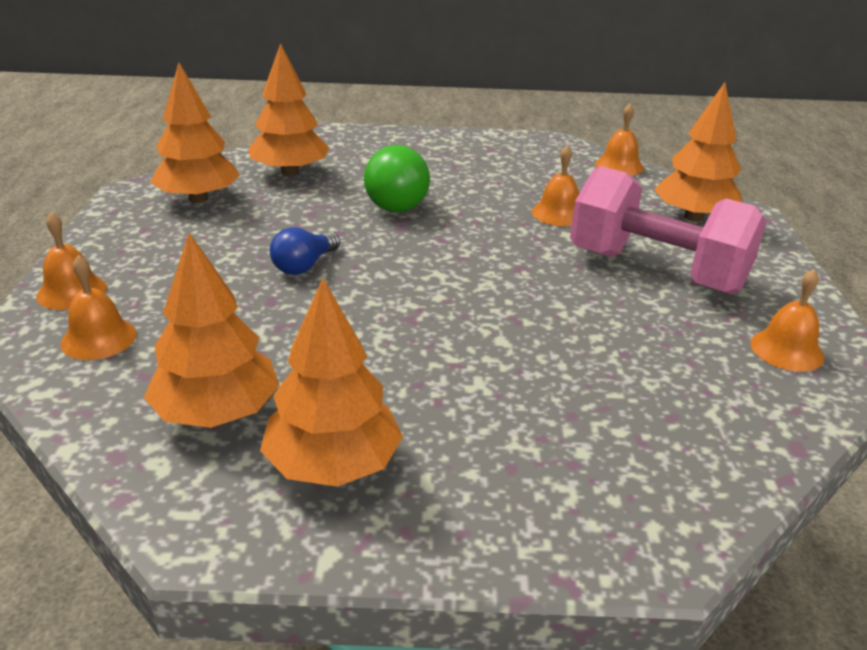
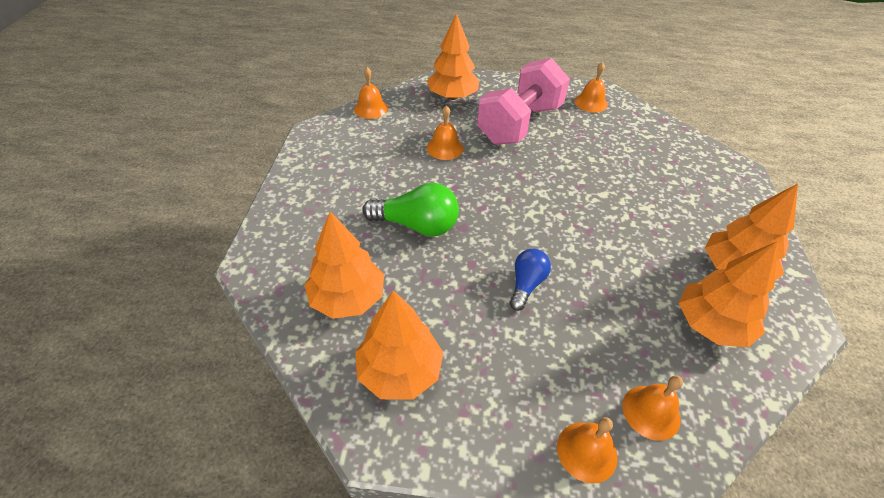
camera: 85 degrees left, 15 degrees up
blue light bulb [270,227,340,275] -> blue light bulb turned 105 degrees counterclockwise [510,249,551,311]

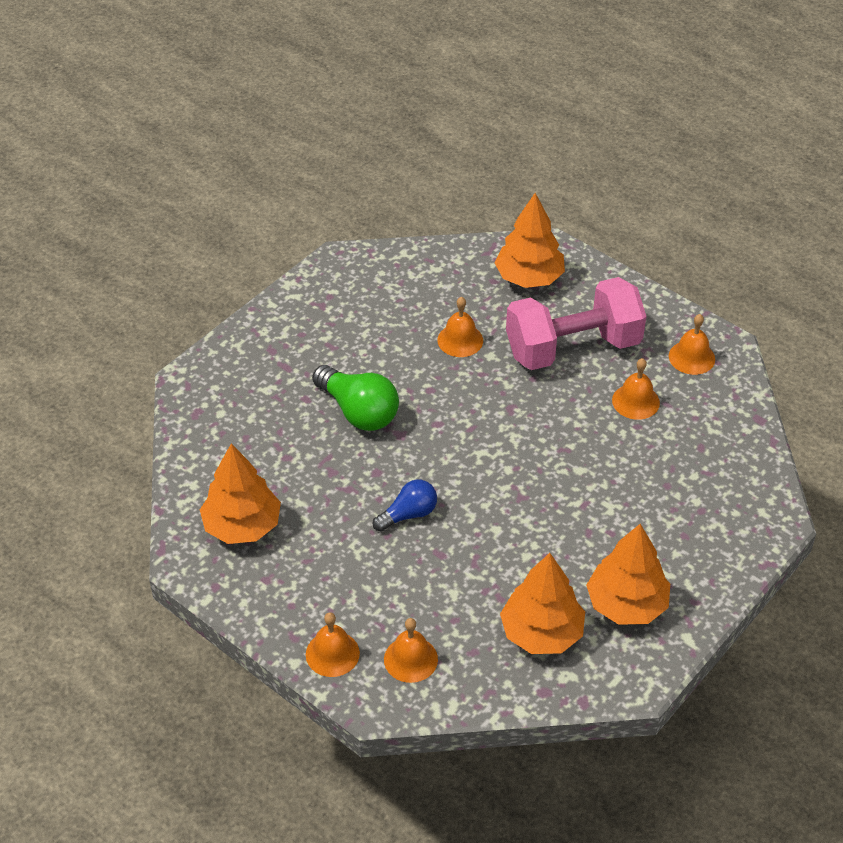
camera: 35 degrees right, 0 degrees up
orange tree [305,211,384,319] -> none
orange bell [354,67,388,119] -> orange bell moved to [612,358,660,420]

